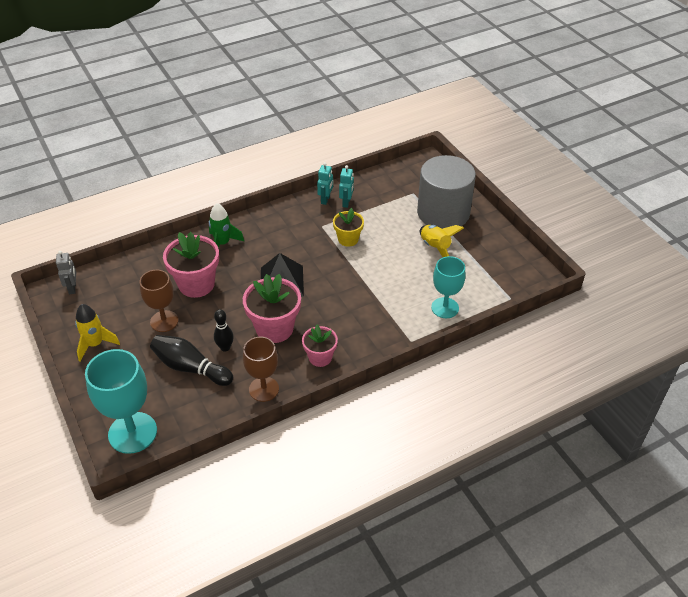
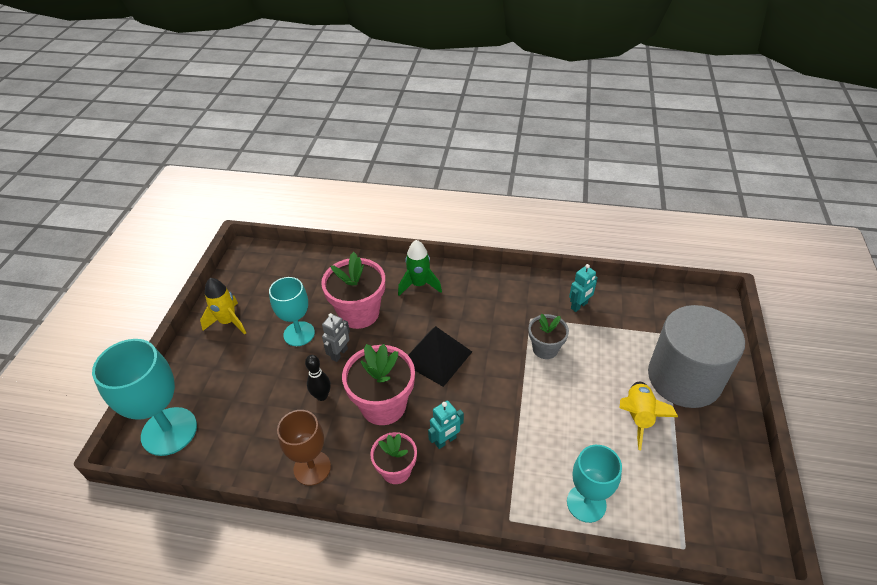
camera: 40 degrees right, 0 degrees up
grey robot [56,251,76,294] -> grey robot moved to [322,313,350,362]
brown goblet [140,270,178,332] -> turquoise goblet [269,277,315,346]
black bowling pin [150,335,233,386] -> none
turquoise robot [317,162,333,205] -> turquoise robot moved to [428,400,464,449]
yellow flower pot [333,208,364,247] -> grey flower pot [528,314,569,359]

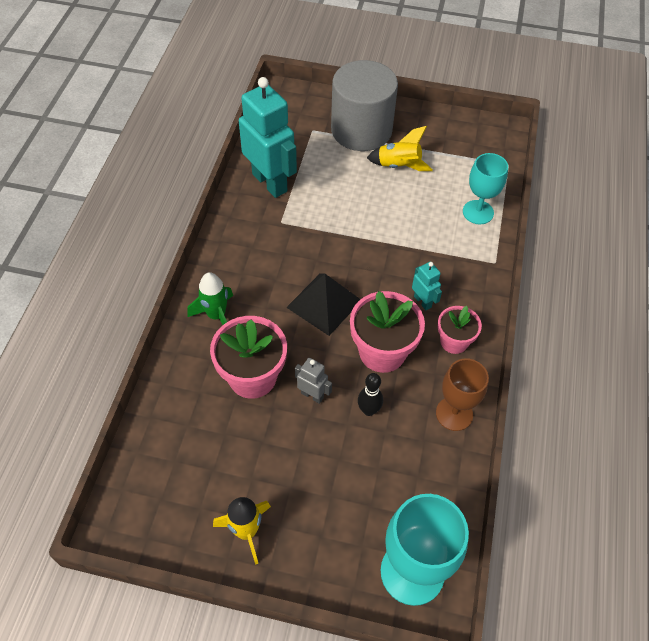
camera: 90 degrees left, 10 degrees up
turquoise goblet [269,277,315,346] -> none
grey flower pot [528,314,569,359] -> none
turquoise robot [569,264,598,312] -> turquoise robot [239,77,297,198], size x2.22

